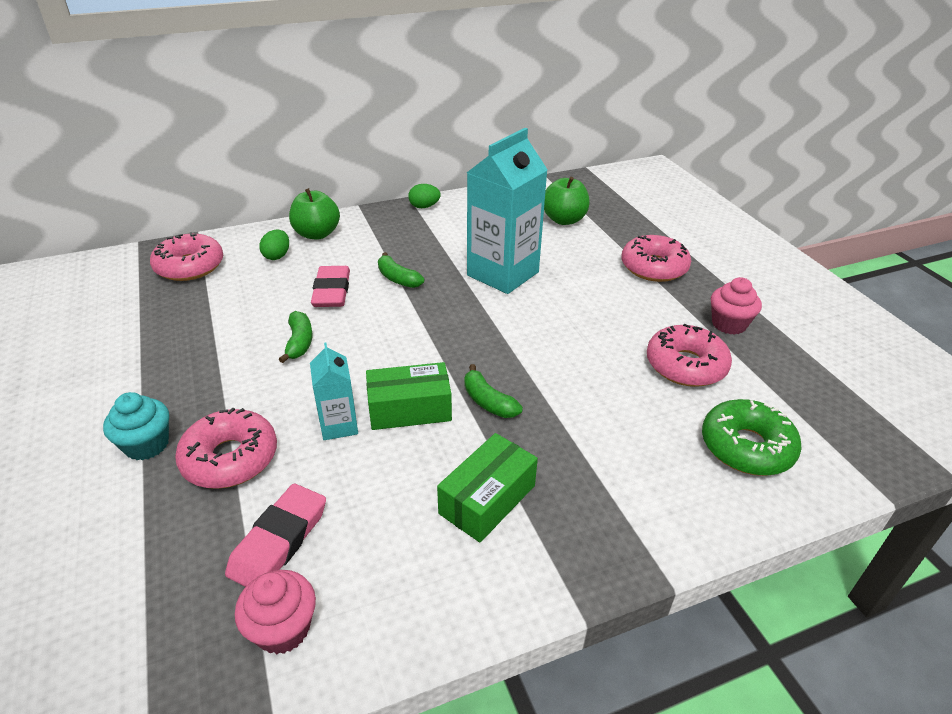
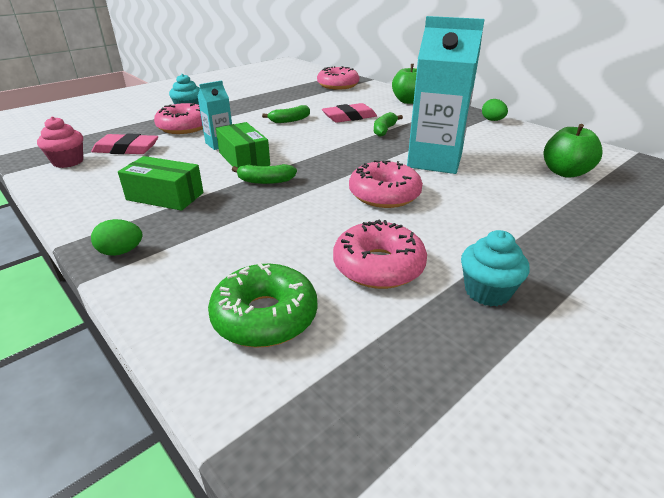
camera: 70 degrees right, 5 degrees down
green egg [259,230,289,260] -> green egg moved to [91,219,142,256]
green banana [464,364,523,418] -> green banana turned 120 degrees counterclockwise [232,164,297,184]
pink donut [621,235,691,282] -> pink donut moved to [349,160,423,208]
pink cupcake [711,277,762,335] -> turquoise cupcake [461,230,530,306]

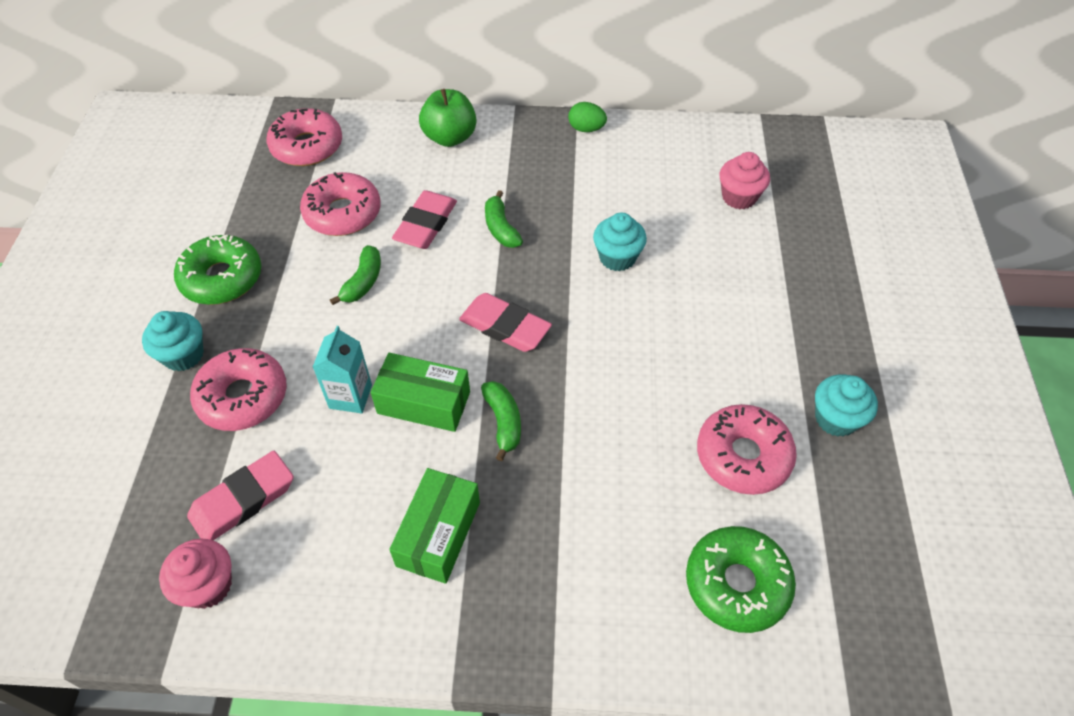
camera: 45 degrees left, 20 degrees up
green egg [91,219,142,256] -> none
green box [118,156,204,211] -> green box turned 45 degrees counterclockwise [389,468,480,584]
green banana [232,164,297,184] -> green banana turned 60 degrees counterclockwise [481,381,521,461]
pink donut [349,160,423,208] -> pink donut moved to [300,172,380,236]
turquoise carton [407,16,485,174] -> turquoise cupcake [593,213,647,271]
green apple [544,124,603,178] -> pink cupcake [720,152,770,209]
none -> green donut [174,235,261,305]
none -> pink eraser [459,293,552,352]

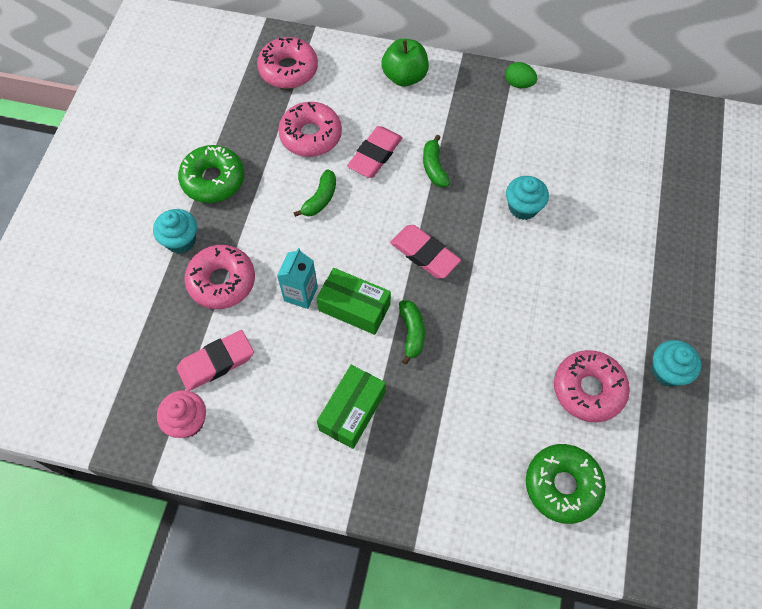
camera: 10 degrees right, 10 degrees up
pink cupcake [720,152,770,209] -> none

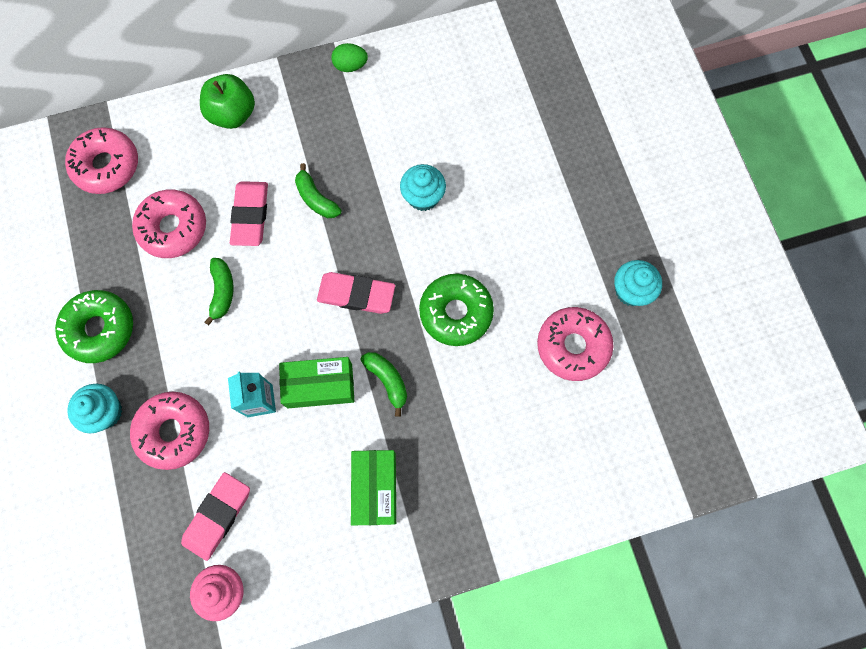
camera: 30 degrees left, 10 degrees up
green donut [526,444,606,524] -> green donut moved to [419,274,494,346]

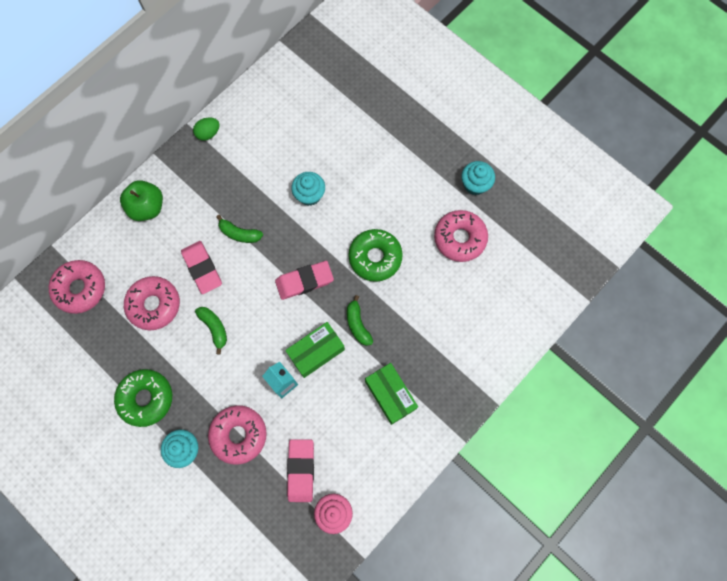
camera: 30 degrees left, 0 degrees up
green banana [361,352,407,417] -> green banana turned 135 degrees counterclockwise [347,295,373,346]

